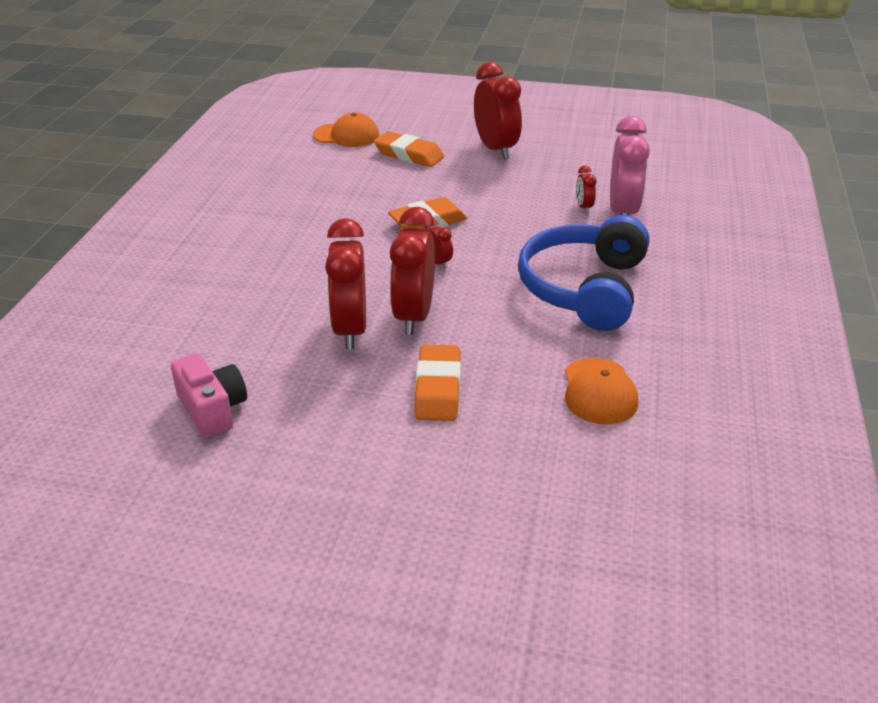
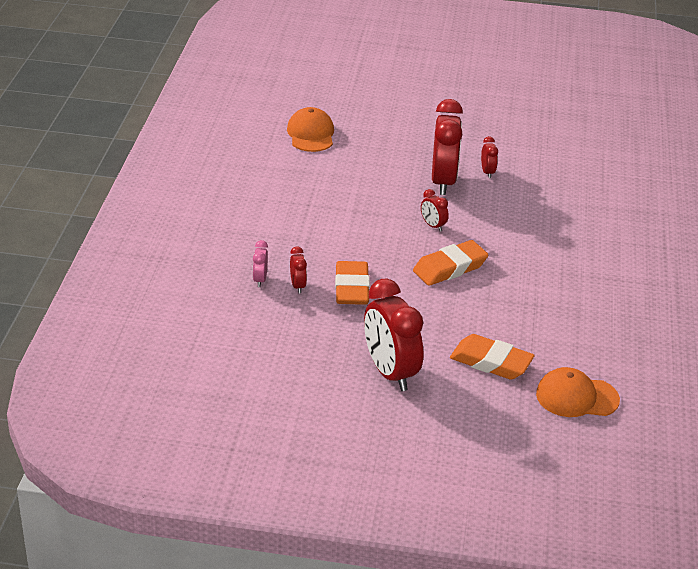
camera: 175 degrees right, 0 degrees up
pink camera [171,353,247,438] -> none
red clock [325,218,366,349] -> red clock [481,136,498,178], size x0.45
orange eraser [415,345,461,421] -> orange eraser moved to [335,261,370,305]
blue headphones [518,215,649,331] -> none
pink clock [610,116,650,216] -> pink clock [253,240,268,287], size x0.45

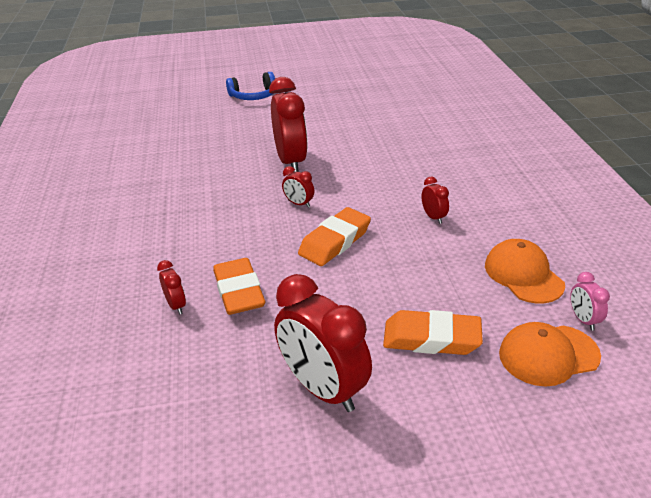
camera: 15 degrees left, 0 degrees up
pink clock [253,240,268,287] -> pink clock moved to [570,272,610,331]
orange cap [287,107,334,152] -> orange cap moved to [485,239,565,304]
red clock [481,136,498,178] -> red clock moved to [422,177,449,224]
none -> blue headphones [226,72,275,100]

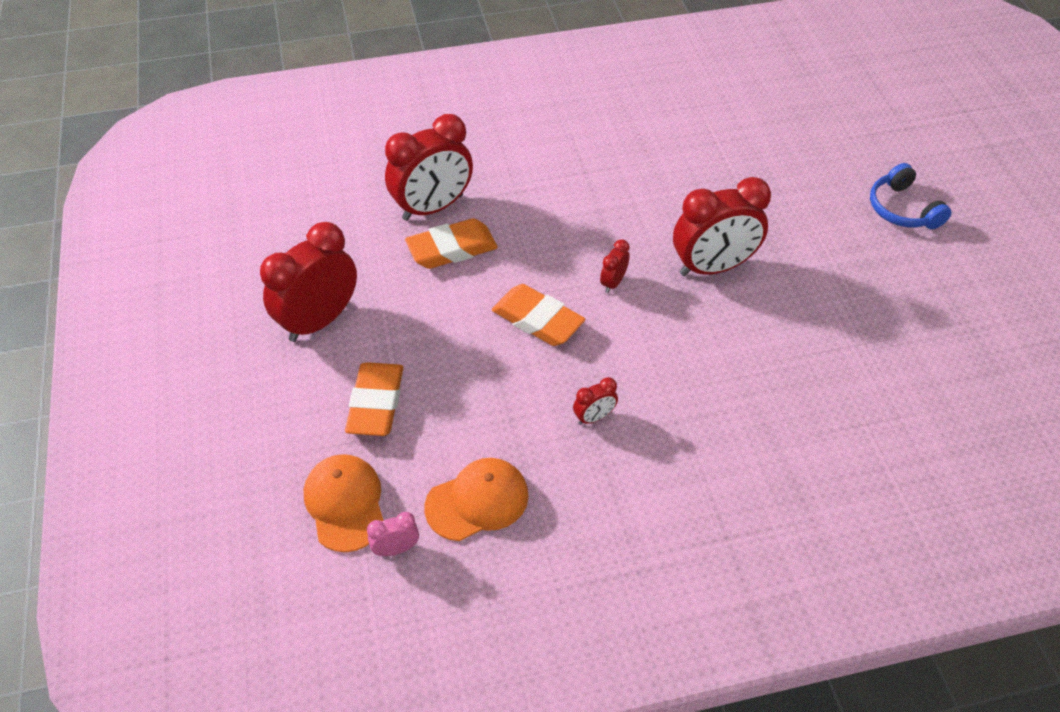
camera: 85 degrees right, 15 degrees up
red clock [157,260,186,314] -> red clock [385,114,473,221], size x2.24

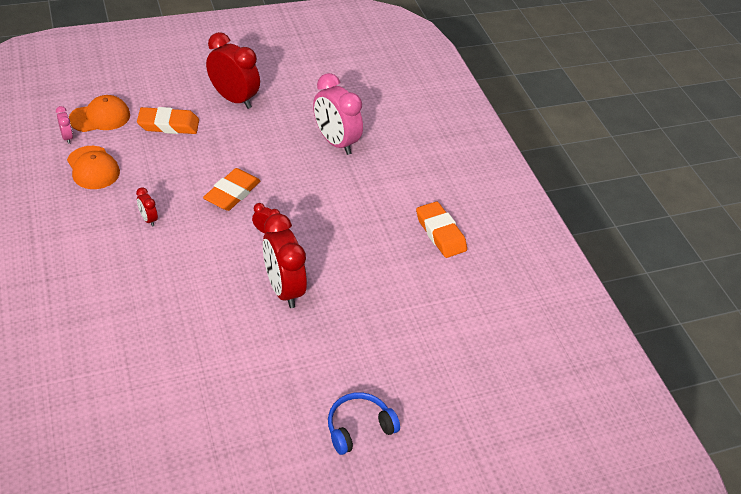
camera: 80 degrees right, 5 degrees down
red clock [385,114,473,221] -> pink clock [313,73,363,155]
orange eraser [405,218,498,269] -> orange eraser moved to [416,201,467,258]

